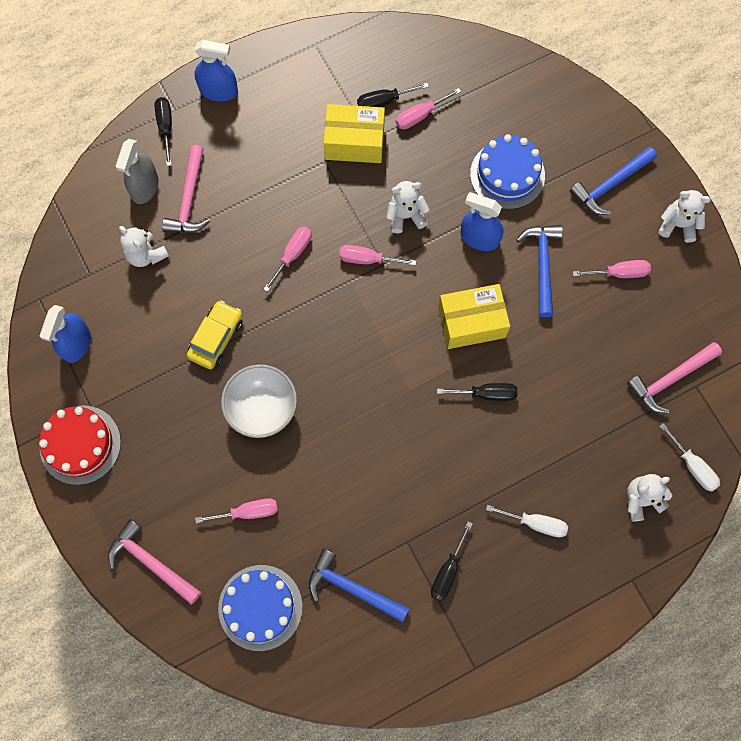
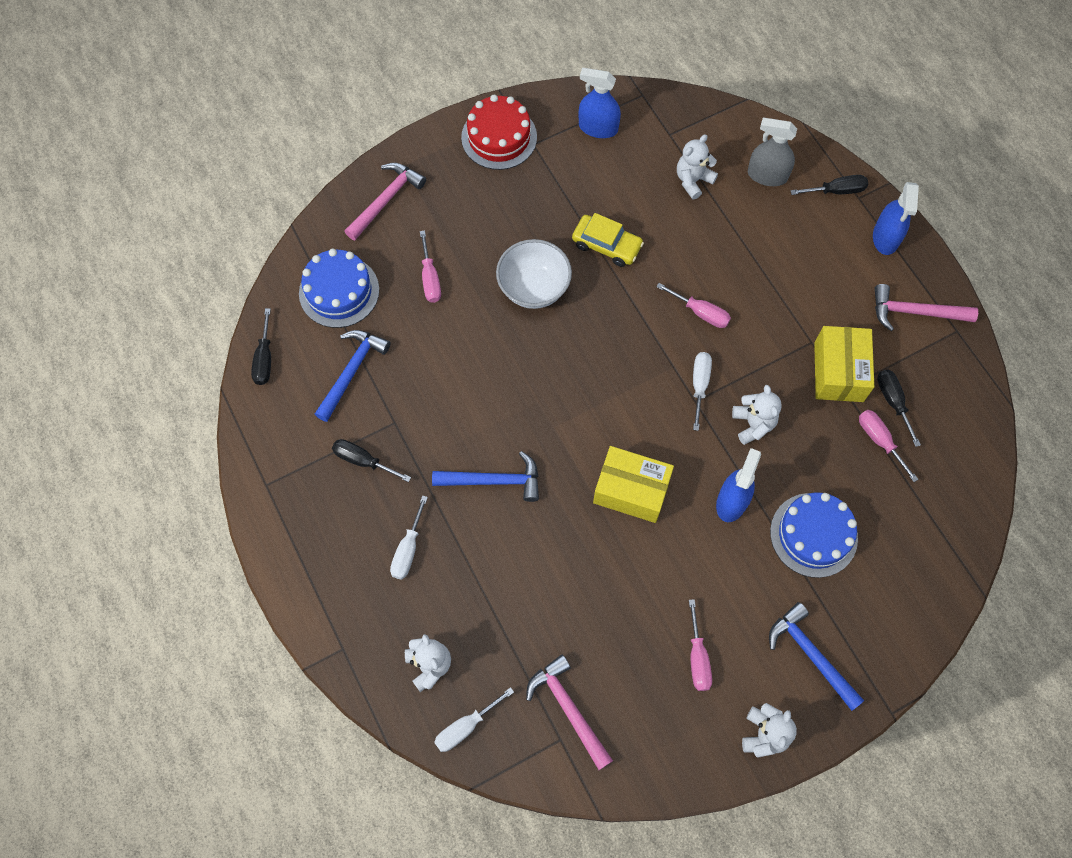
camera: 90 degrees right, 5 degrees down
pink hammer [162,145,210,233] -> pink hammer moved to [875,284,978,331]
pink screwdriver [339,245,416,266] -> white screwdriver [693,352,712,431]
black screwdriver [437,383,518,401] -> black screwdriver moved to [251,308,271,385]
yellow box [438,284,510,349] -> yellow box turned 60 degrees counterclockwise [593,446,674,523]
blue hammer [517,225,563,317] -> blue hammer moved to [432,451,539,502]

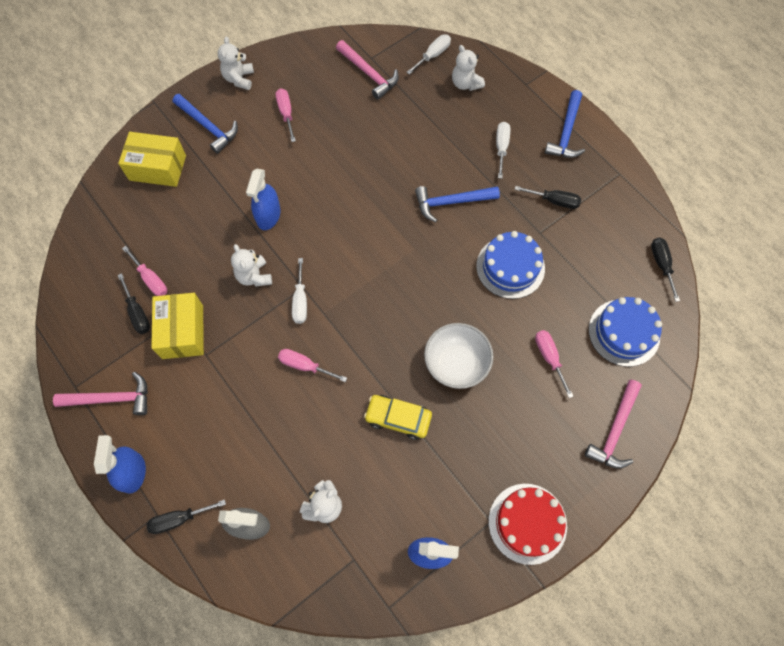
camera: 170 degrees right, 0 degrees up
blue hammer [314,330,391,422] -> blue hammer moved to [545,90,585,158]
yellow box [593,446,674,523] -> yellow box moved to [118,132,186,187]
blue cake [770,492,858,578] -> blue cake moved to [476,231,545,299]

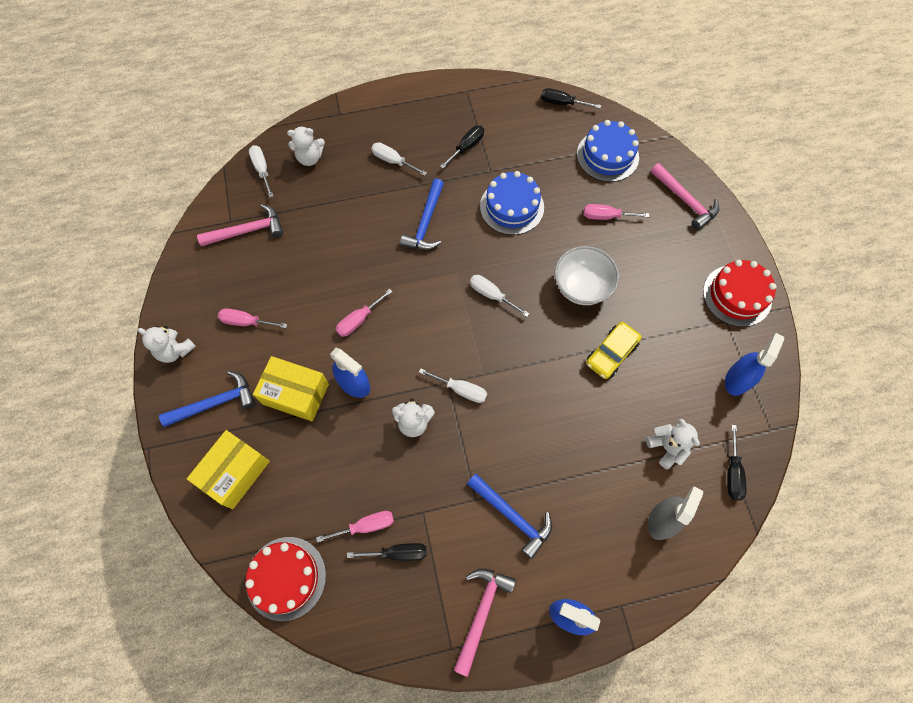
camera: 65 degrees left, 0 degrees up
black screwdriver [147,500,226,534] -> black screwdriver moved to [727,425,746,500]
yellow box [151,293,204,359] -> yellow box moved to [253,356,329,421]
pink screwdriver [278,349,347,382] -> pink screwdriver moved to [336,289,393,337]
blue hammer [545,90,585,158] -> blue hammer moved to [467,474,552,559]
none -> red cake [245,537,326,621]
none -> white screwdriver [470,275,529,317]

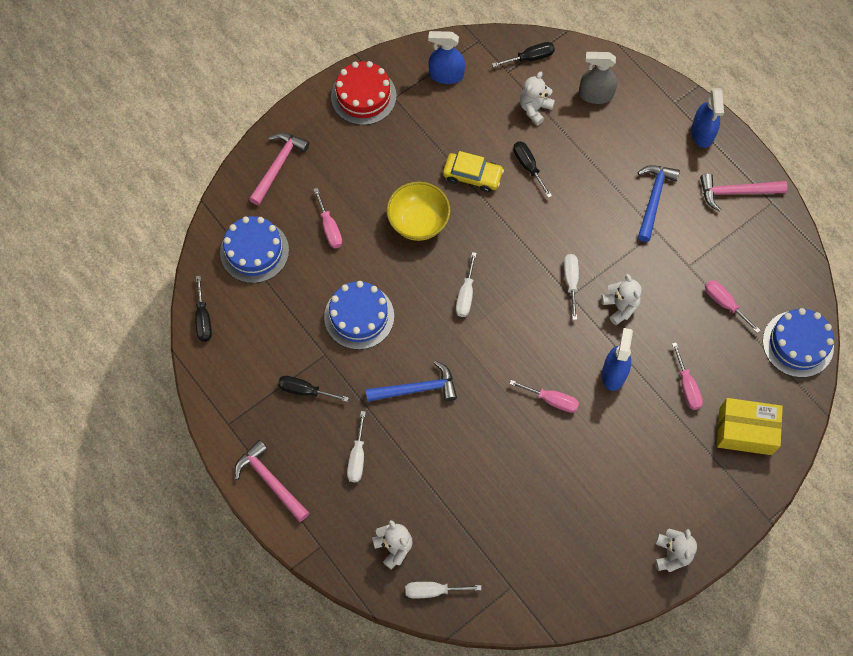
camera: 115 degrees left, 0 degrees up
blue hammer [159,371,255,427] -> none
pink hammer [197,204,283,246] -> pink hammer moved to [235,440,309,522]
pink screwdriver [218,308,287,328] -> pink screwdriver moved to [672,342,703,410]
red cake [245,537,326,621] -> blue cake [763,308,834,378]
white screwdriver [249,145,274,198] -> white screwdriver turned 45 degrees clockwise [405,582,481,599]
yellow box [253,356,329,421] -> none
black screwdriver [347,543,426,561] -> black screwdriver moved to [513,141,552,198]
white bowl [554,246,619,305] -> yellow bowl [386,181,450,241]

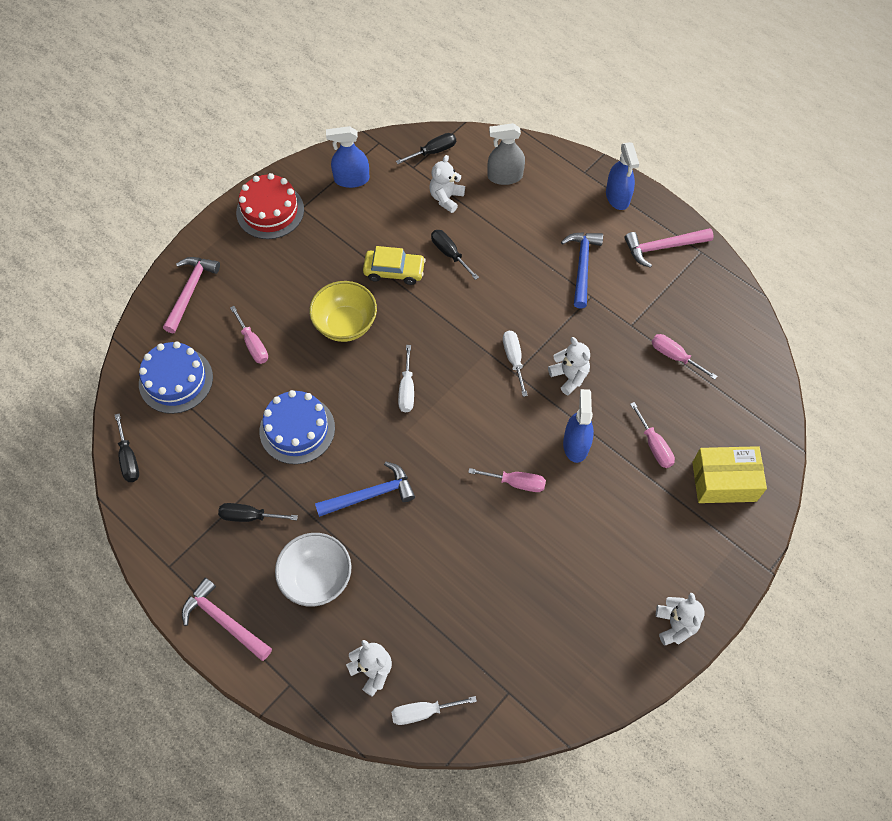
camera: 10 degrees left, 5 degrees down
white screwdriver [347,411,366,482] -> white bowl [275,533,351,607]
blue cake [763,308,834,378] -> none

